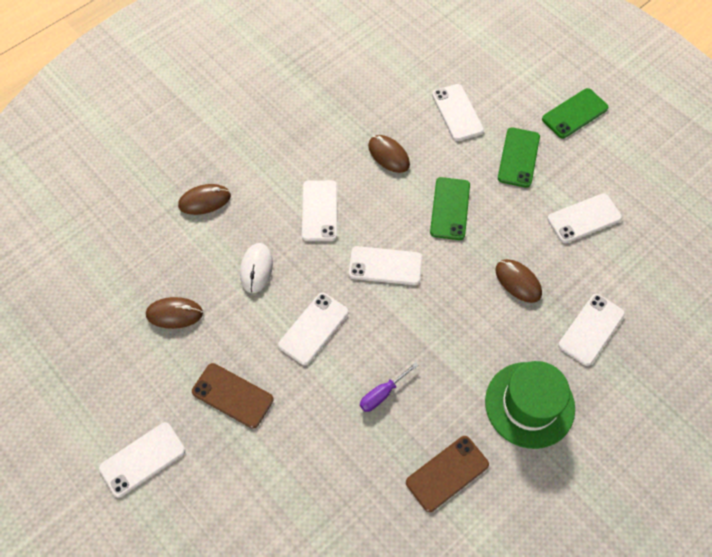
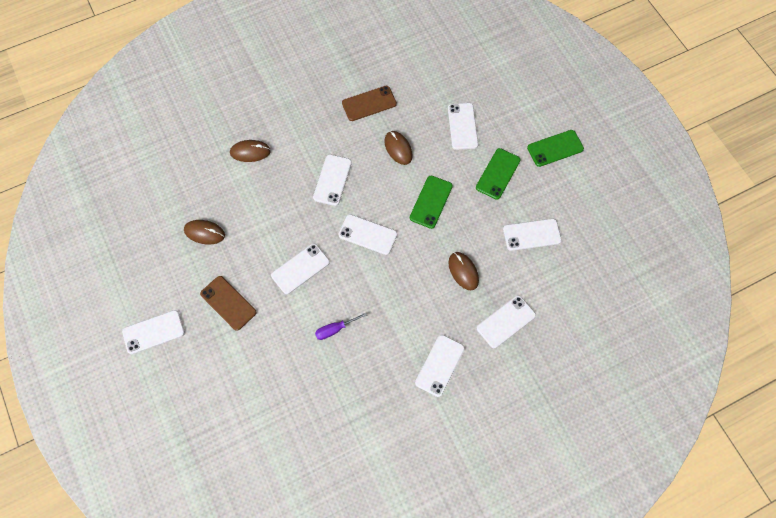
camera: 15 degrees right, 5 degrees up
white mouse [240,243,273,293] -> none
brown phone [406,436,489,512] -> brown phone moved to [342,86,397,121]
green hat [485,361,575,449] -> white phone [415,335,465,397]

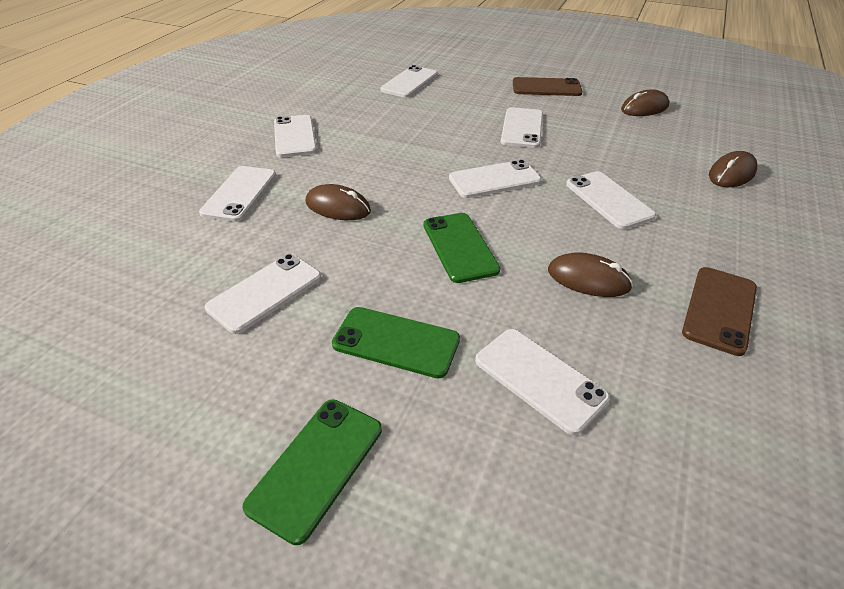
camera: 140 degrees right, 25 degrees down
white phone [122,310,185,354] -> white phone moved to [380,65,438,98]
purple screwdriver [315,312,367,340] -> none
green phone [476,148,520,200] -> green phone turned 60 degrees counterclockwise [332,307,460,378]

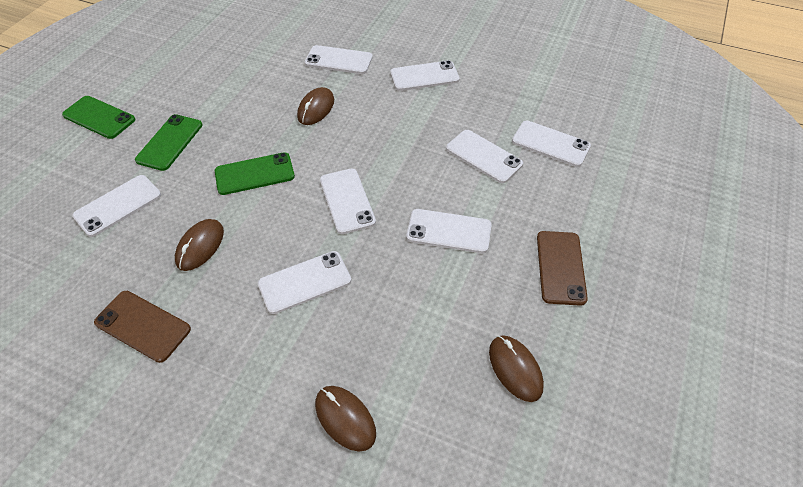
camera: 90 degrees right, 10 degrees up
white phone [205,254,322,334] -> white phone moved to [446,130,523,183]

